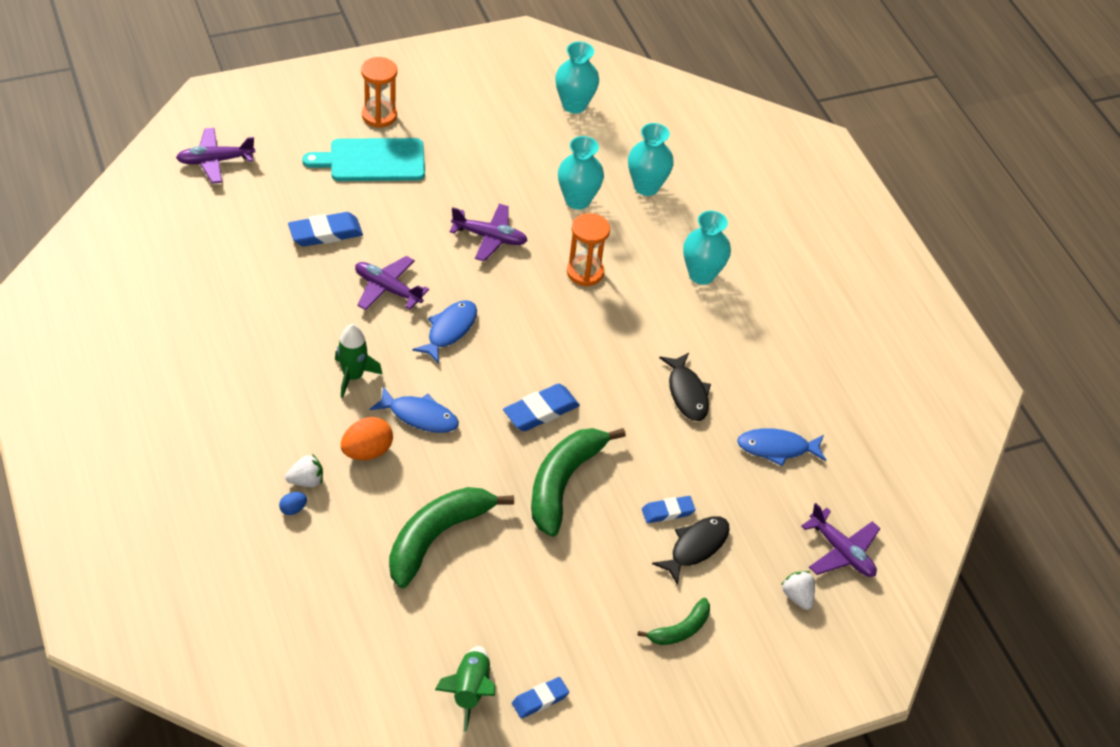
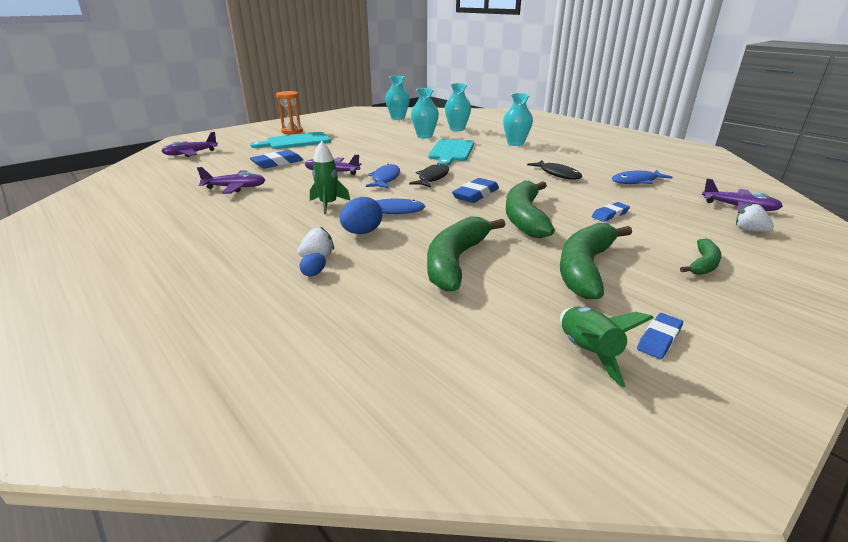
camera: 15 degrees left, 20 degrees down
orange egg [341,417,393,460] -> blue egg [340,197,382,234]
purple plane [450,204,528,261] -> purple plane moved to [197,167,265,194]
orange hourglass [567,213,610,286] -> turquoise cutting board [428,139,474,166]
black fish [652,516,730,585] -> black fish moved to [409,163,449,188]
none -> green banana [560,223,632,299]

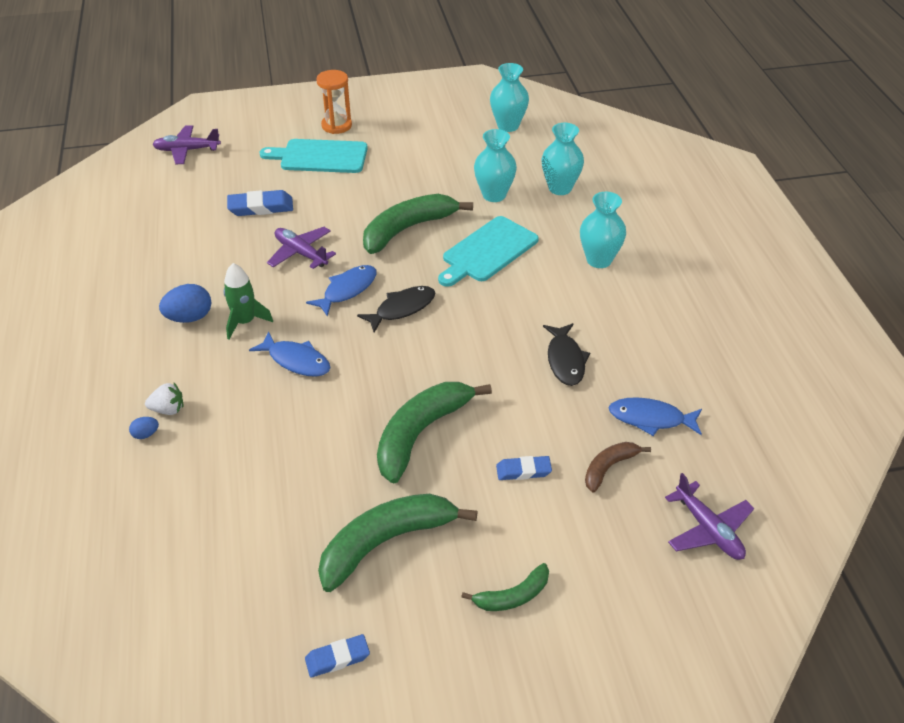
camera: 30 degrees right, 15 degrees up
purple plane [197,167,265,194] -> none
blue egg [340,197,382,234] -> blue egg moved to [159,284,211,323]
green banana [427,216,505,292] -> green banana moved to [363,194,473,254]
blue eraser [452,178,499,203] -> none
green rocket [560,307,654,388] -> none
white strawberry [736,203,774,232] -> none
none -> brown banana [585,442,651,492]

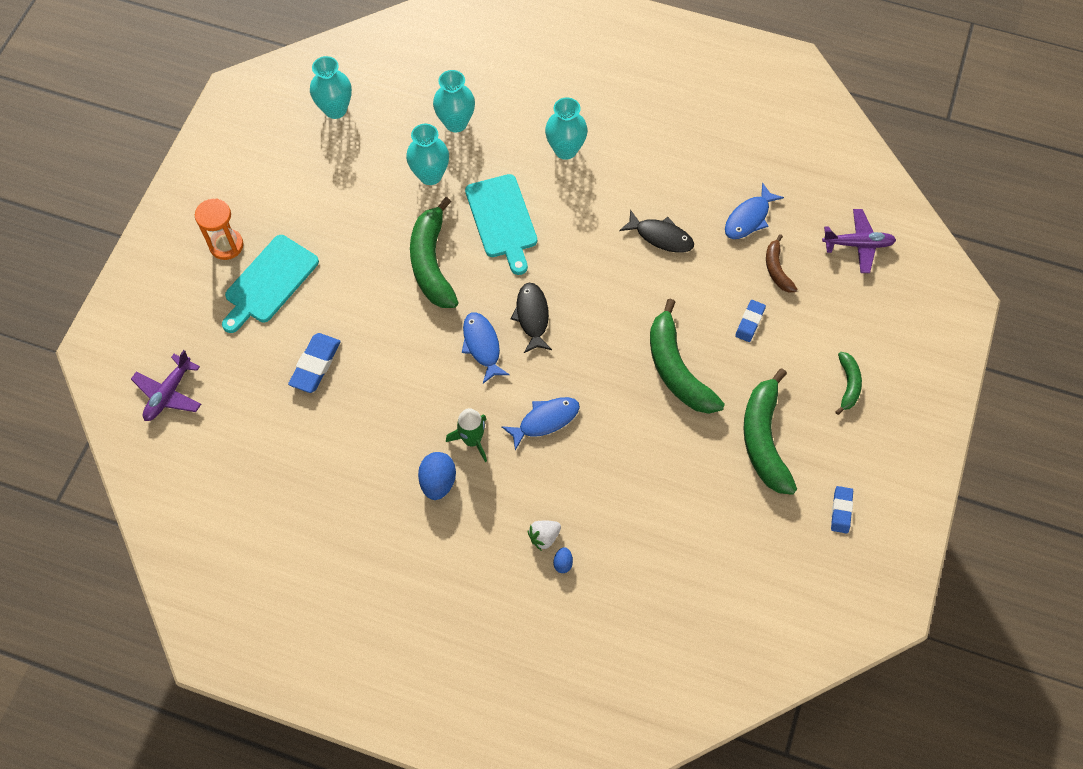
camera: 60 degrees left, 20 degrees up
white strawberry [145,383,183,415] -> white strawberry turned 150 degrees counterclockwise [528,521,561,551]
purple plane [267,227,336,269] -> none

